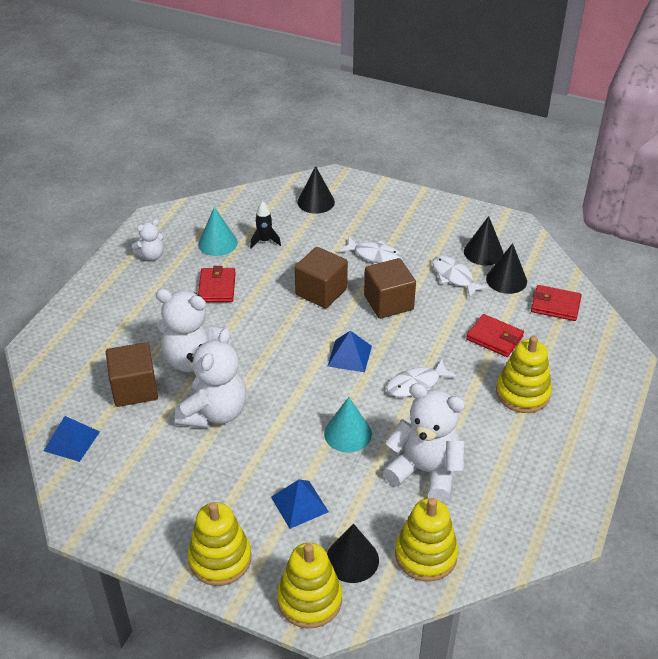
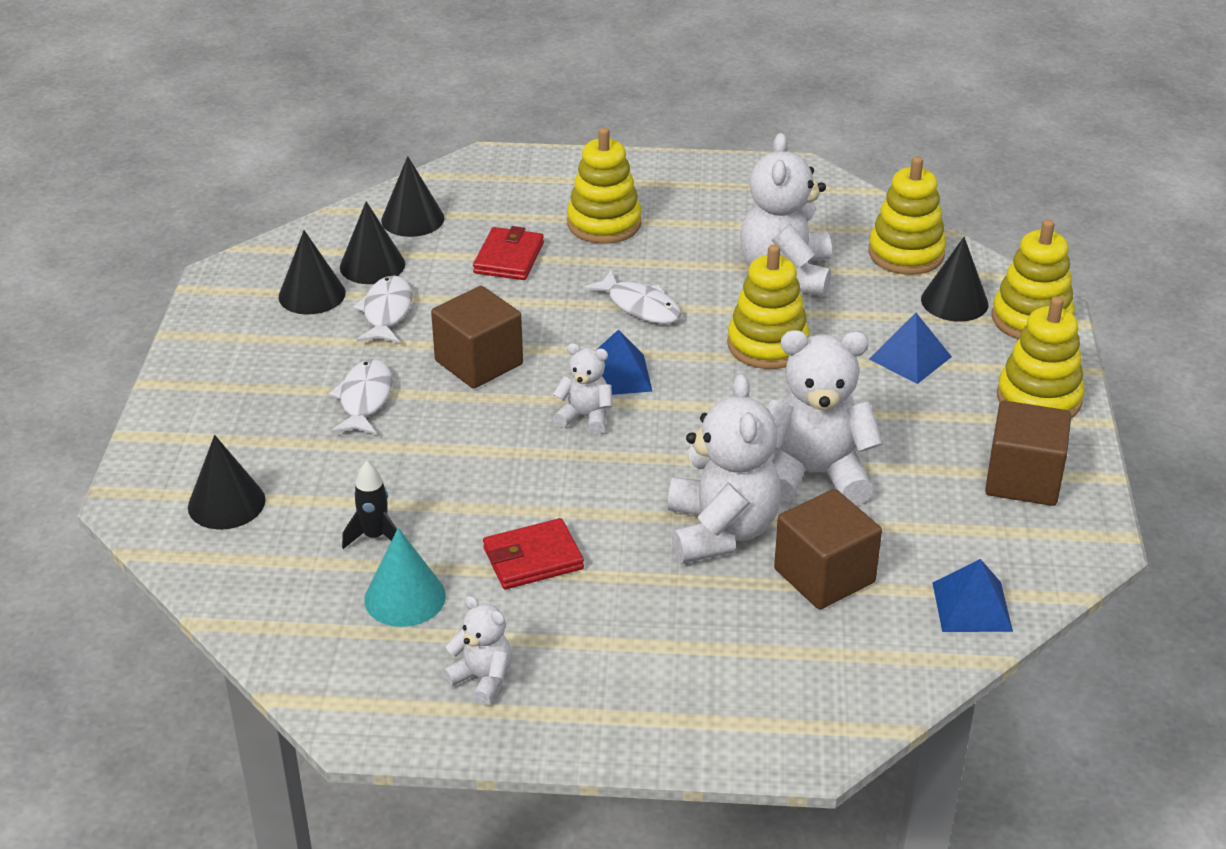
camera: 110 degrees left, 5 degrees down
brown cube [295,247,348,309] -> brown cube moved to [985,400,1071,506]
turquoise cone [324,397,372,453] -> yellow stacking toy [727,244,810,369]
white fish [432,255,489,298] -> white fish turned 150 degrees clockwise [353,275,412,343]
red wallet [531,285,582,321] -> black cone [381,156,444,237]
none -> white teddy bear [553,343,613,434]

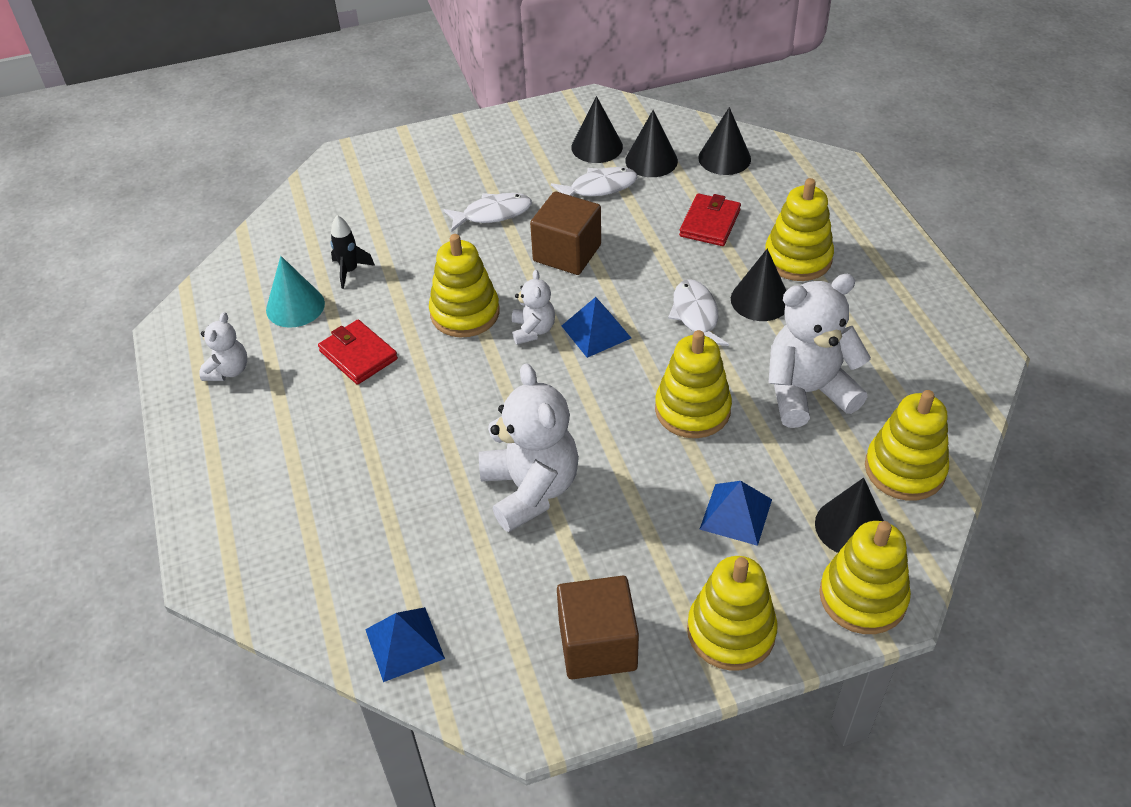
camera: 70 degrees right, 10 degrees up
black cone [188,435,266,530] -> black cone moved to [731,249,786,321]
red wallet [473,226,544,280] -> red wallet turned 60 degrees counterclockwise [679,194,741,246]
white fish [583,270,681,324] -> white fish turned 150 degrees clockwise [668,279,729,346]
white teddy bear [668,374,781,564] -> none
brown cube [774,489,882,609] -> none
none -> yellow stacking toy [429,234,499,337]

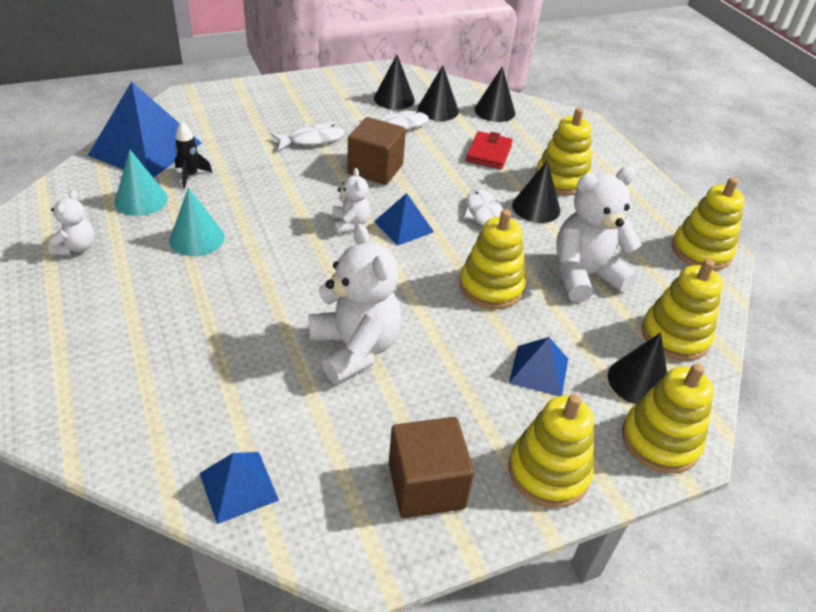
camera: 10 degrees left, 5 degrees down
red wallet [318,320,398,385] -> turquoise cone [169,188,225,256]
yellow stacking toy [429,234,499,337] -> yellow stacking toy moved to [672,177,745,271]
none -> blue pyramid [88,81,202,178]

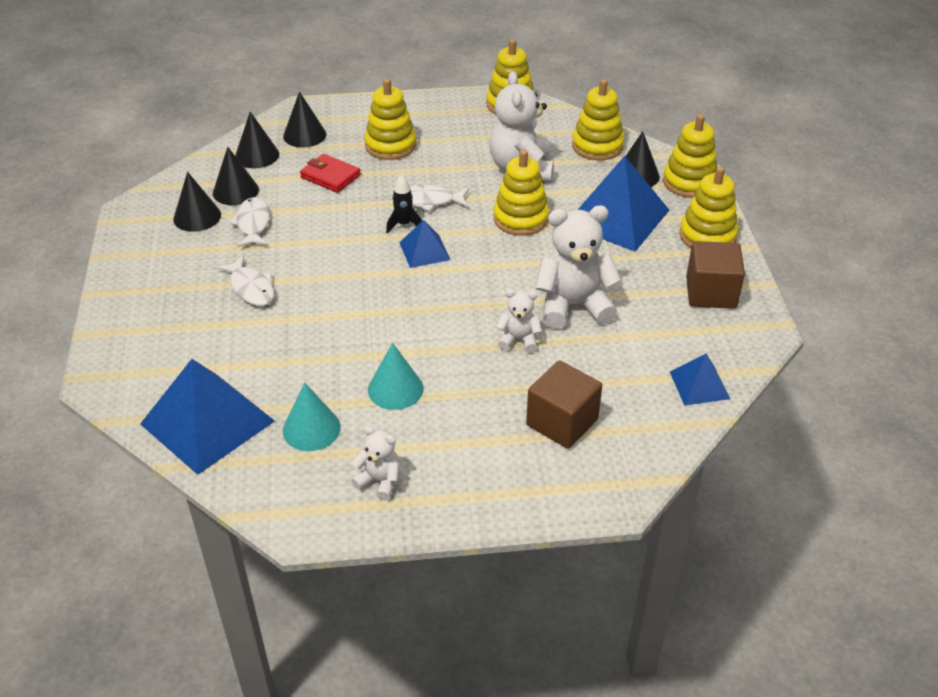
camera: 70 degrees left, 0 degrees up
black rocket [175,121,213,188] -> black rocket moved to [386,175,422,233]
white fish [271,124,345,150] -> white fish turned 150 degrees clockwise [216,256,274,306]
white teddy bear [332,168,370,234] -> white teddy bear moved to [496,289,542,353]
brown cube [347,117,406,185] -> brown cube moved to [526,360,602,449]
blue pyramid [509,337,568,396] -> blue pyramid [578,156,669,252], size x1.94
black cone [512,160,560,223] -> black cone moved to [283,91,326,147]

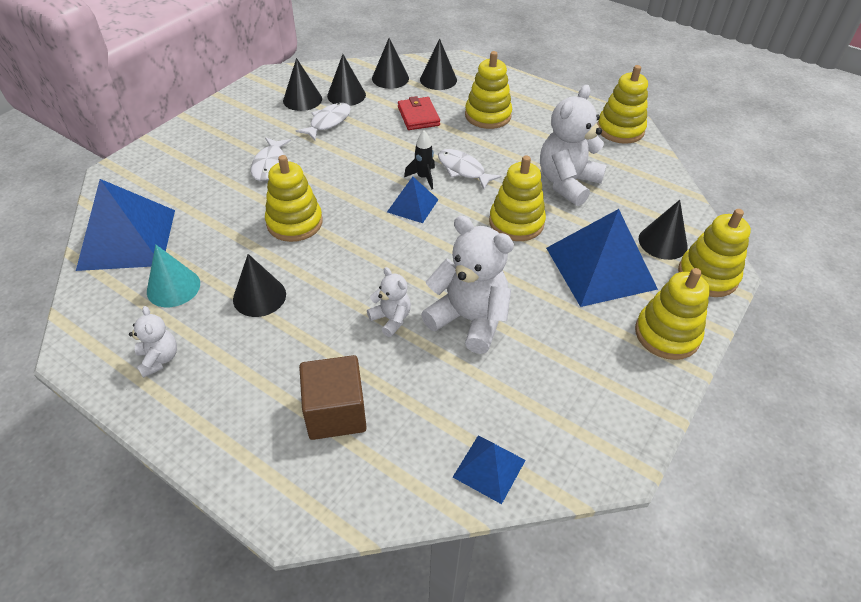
camera: 40 degrees right, 5 degrees up
turquoise cone [368,343,423,410] -> black cone [233,254,286,317]
yellow stacking toy [572,79,624,160] -> yellow stacking toy moved to [265,155,323,242]
brown cube [686,241,745,309] -> none

